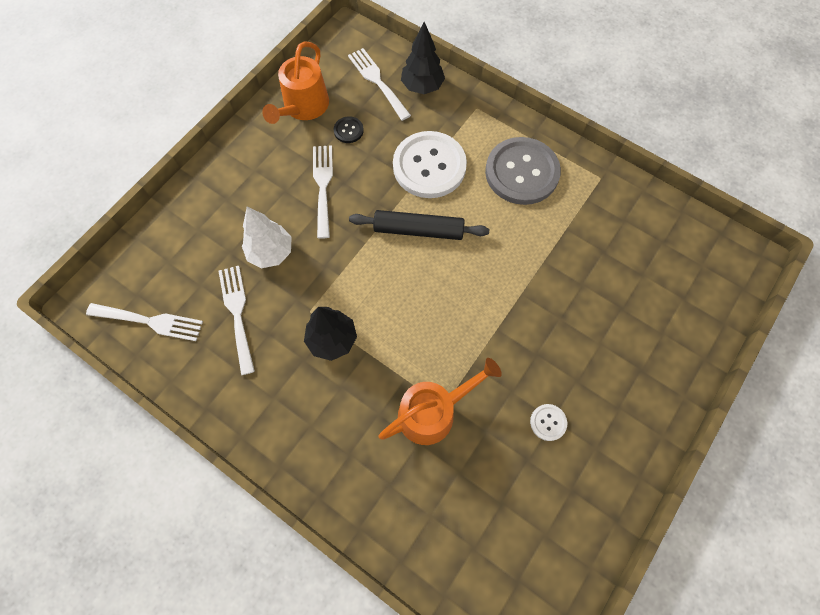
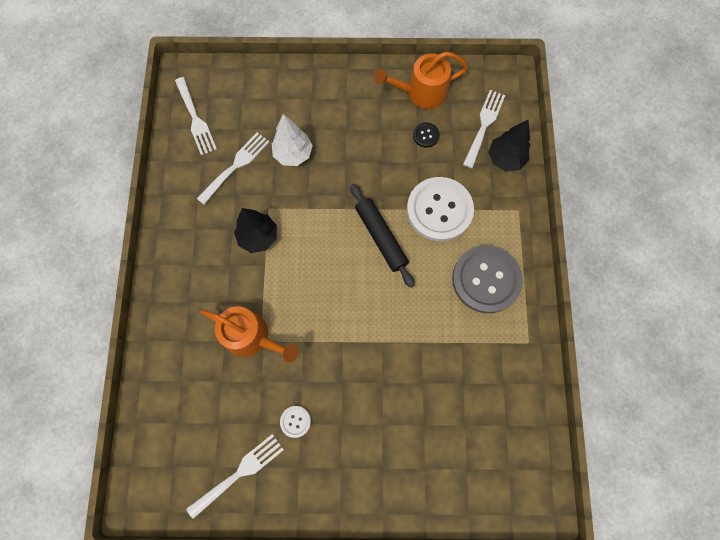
camera: 55 degrees right, 5 degrees up
white fork [313,145,333,239] -> white fork moved to [186,434,284,519]

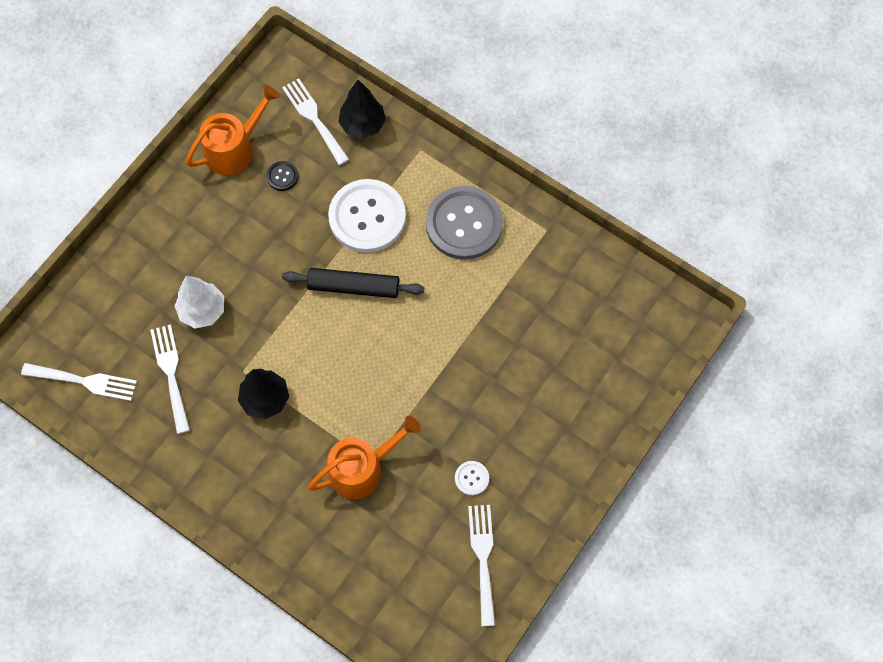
camera: 55 degrees left, 5 degrees down
orange watering can [374,52,468,109] -> orange watering can turned 150 degrees counterclockwise [186,85,280,175]

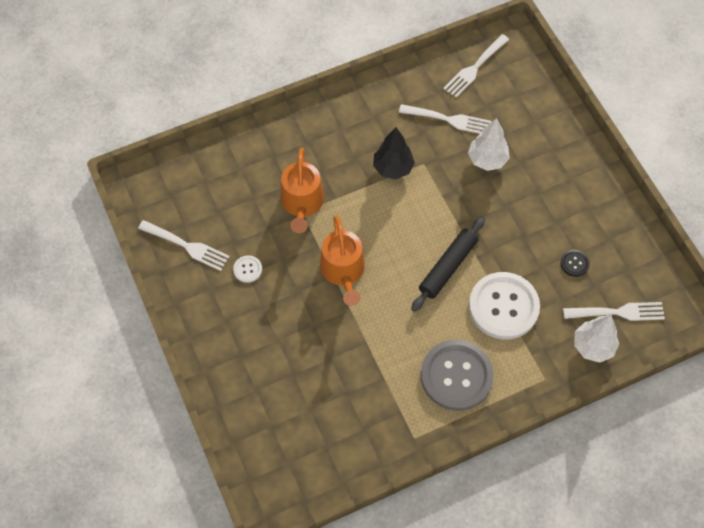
camera: 120 degrees right, 5 degrees down
orange watering can [186,85,280,175] -> orange watering can moved to [320,215,365,306]
black tree [338,80,386,139] -> white tree [574,315,619,363]

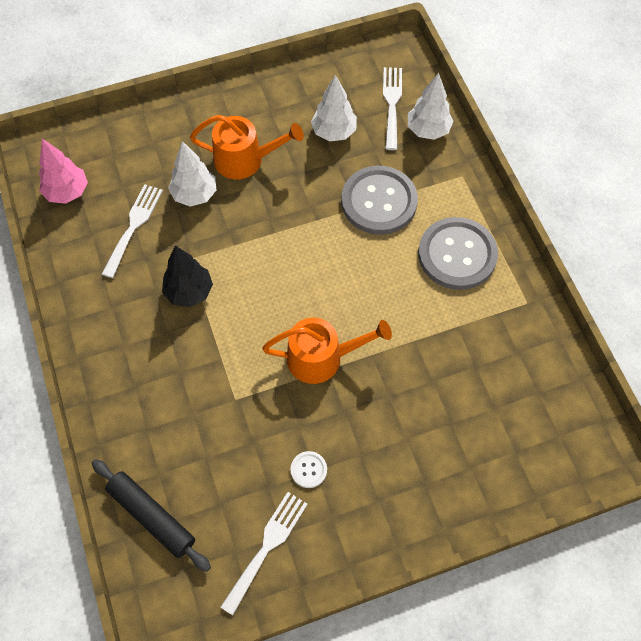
camera: 85 degrees left, 0 degrees up
orange watering can [281,148,324,233] -> orange watering can moved to [190,115,304,179]
black rolling pin [411,217,485,312] -> black rolling pin moved to [92,459,211,572]
white fork [443,34,509,98] -> pink tree [39,139,88,204]
white button [469,272,540,340] -> grey button [341,166,418,235]
black button [561,250,590,277] -> white tree [311,75,357,141]

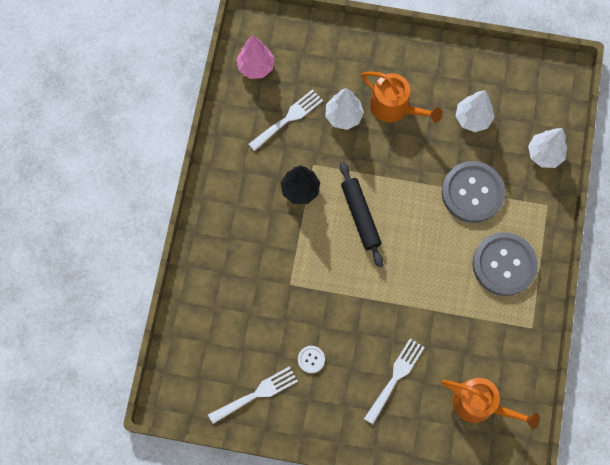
camera: 30 degrees right, 10 degrees up
black rolling pin [92,459,211,572] -> black rolling pin moved to [340,162,383,267]
orange watering can [262,317,392,384] -> orange watering can moved to [441,378,540,430]
white fork [383,67,402,150] -> white fork moved to [364,338,425,424]

